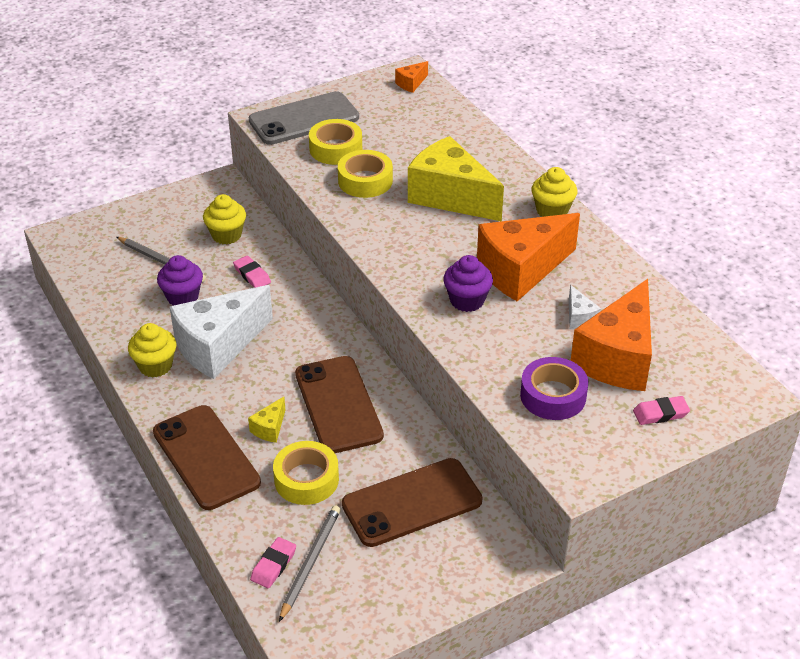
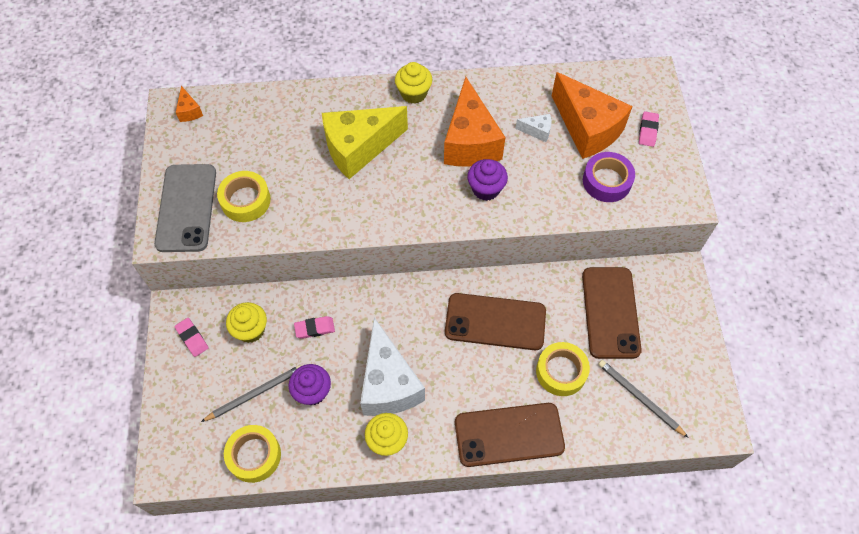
camera: 65 degrees left, 20 degrees up
yellow cheese [248,397,285,443] -> none
pink eraser [250,537,296,588] -> pink eraser moved to [174,318,209,357]
yellow tape [338,150,393,198] -> yellow tape moved to [224,425,281,483]

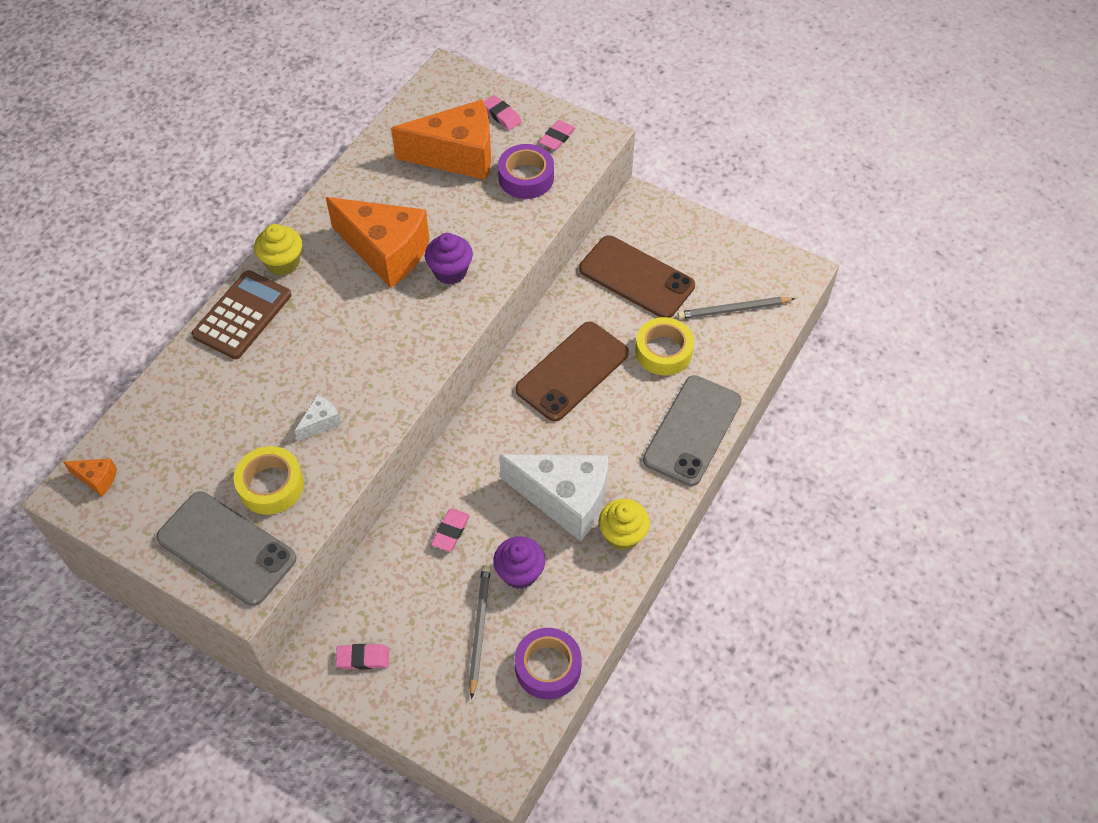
camera: 55 degrees left, 5 degrees down
yellow tape [224,425,281,483] -> purple tape [515,628,582,699]
yellow cupcake [226,302,267,343] -> none
yellow cheese [322,106,408,179] -> none
brown phone [455,403,565,467] -> grey phone [643,375,742,486]
white cheese [516,114,551,142] -> white cheese moved to [295,395,341,441]
none -> brown calculator [192,270,291,359]
none -> pink eraser [539,120,575,151]

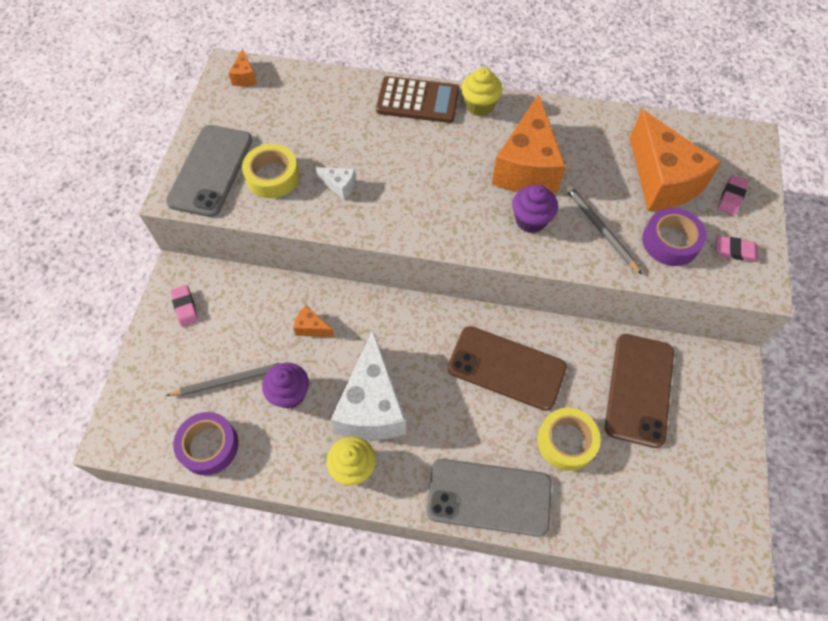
camera: 70 degrees right, 5 degrees up
pink eraser [431,508,470,551] -> orange cheese [293,306,335,337]
grey pencil [677,297,795,319] -> grey pencil moved to [565,185,642,275]

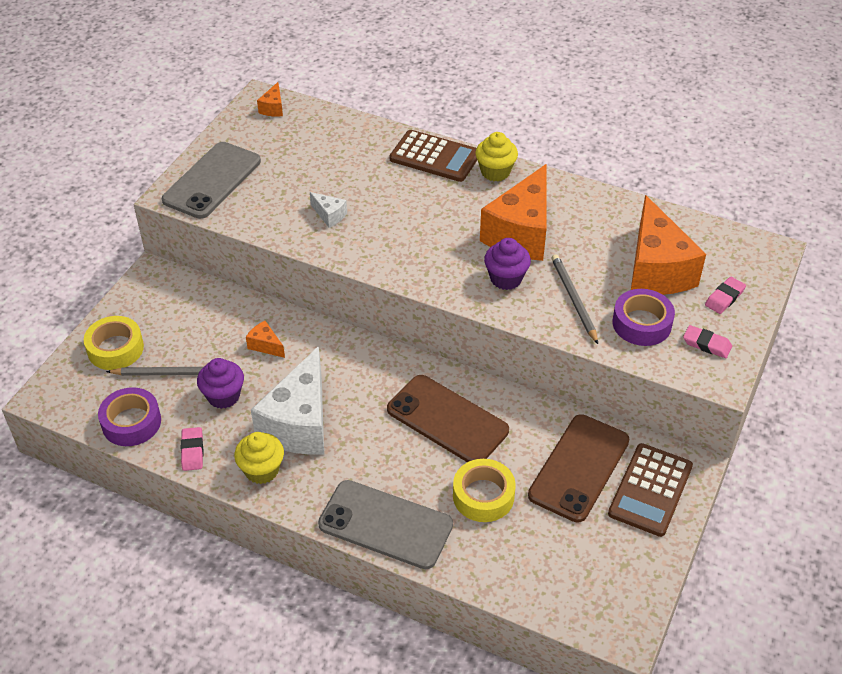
camera: 15 degrees right, 15 degrees down
pink eraser [170,285,198,327] -> pink eraser moved to [181,427,203,471]
yellow tape [242,144,299,198] -> yellow tape moved to [84,316,144,370]
none -> brown calculator [608,443,693,537]

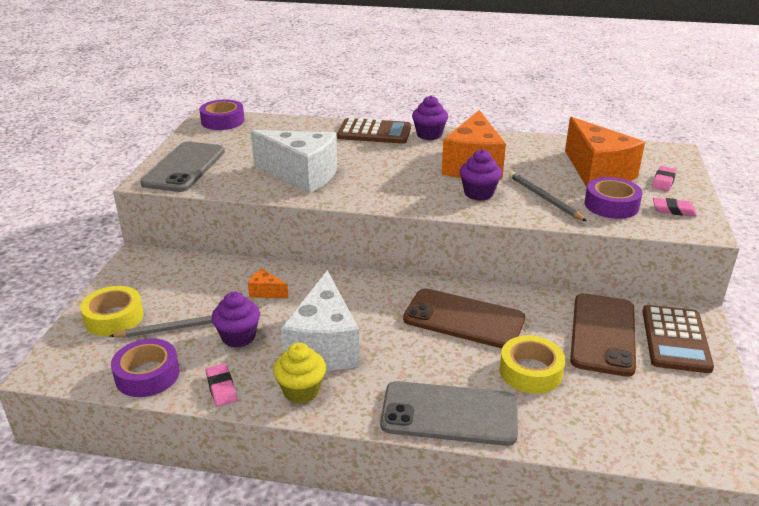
camera: 15 degrees left, 15 degrees down
orange cheese [257,82,283,117] -> purple tape [199,100,245,130]
white cheese [310,192,347,228] -> white cheese [251,130,337,194], size x2.41
yellow cupcake [475,132,518,182] -> purple cupcake [412,95,448,140]

